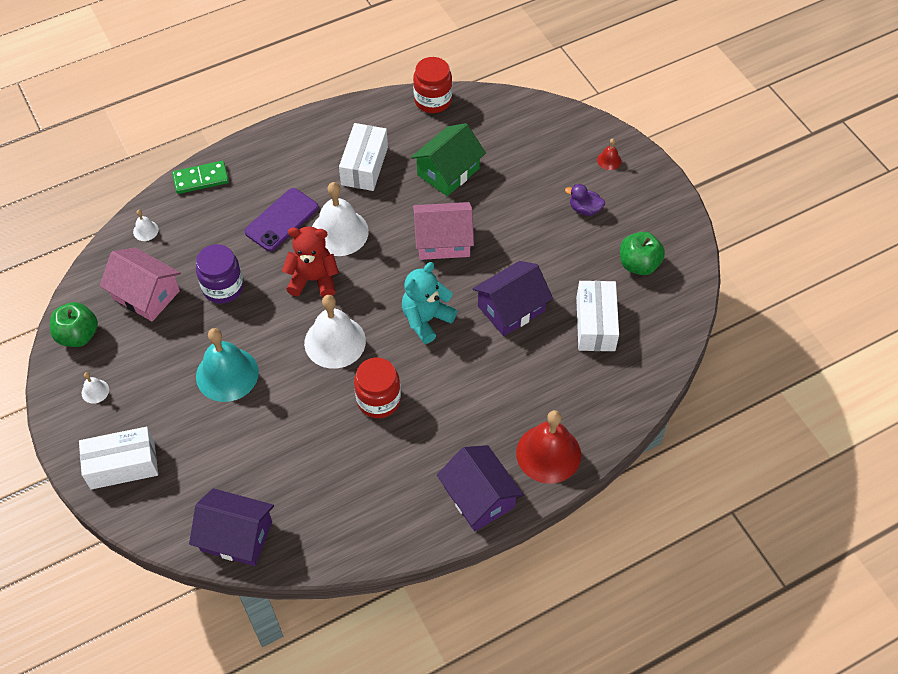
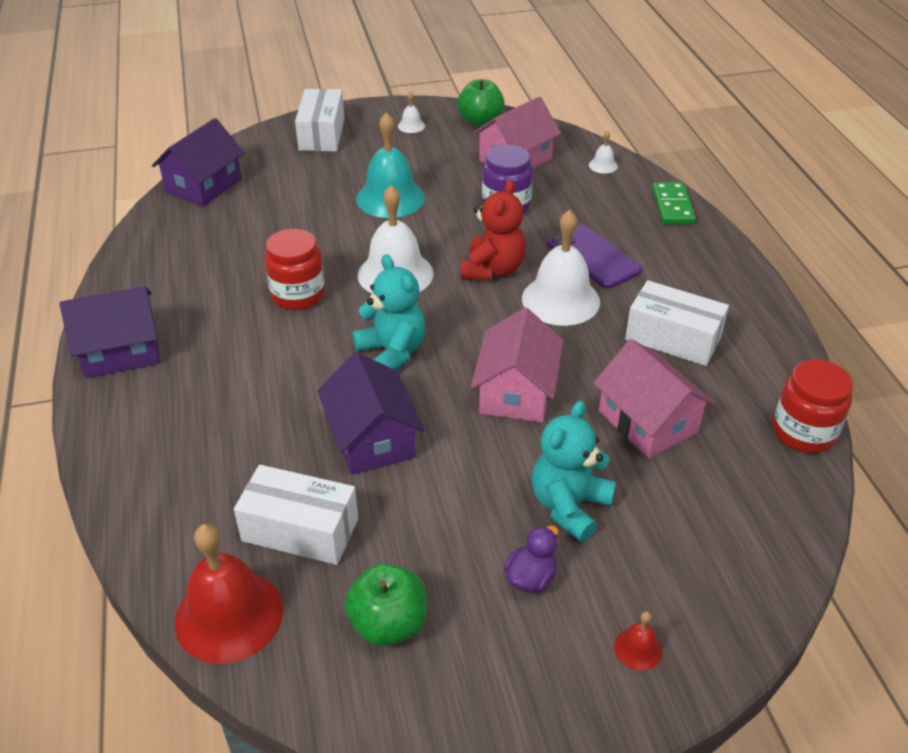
camera: 105 degrees right, 15 degrees down
green house [411,123,486,196] -> pink house [593,339,715,458]
red bell [516,410,581,484] -> red bell moved to [175,524,283,664]
none -> turquoise teddy bear [532,401,616,542]

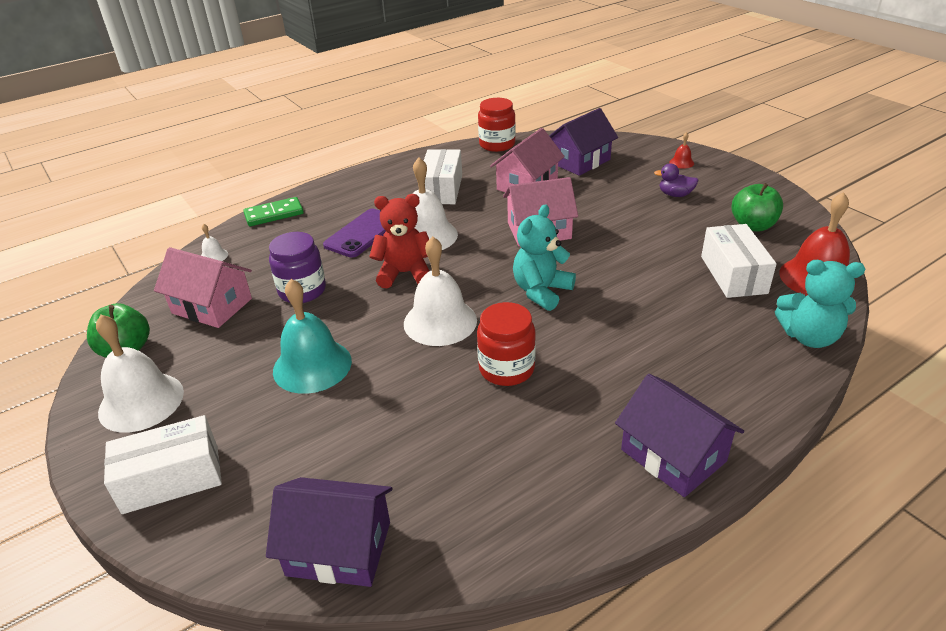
camera: 110 degrees left, 5 degrees down
purple house [317,352,425,475] -> purple house moved to [549,108,618,176]
white bell [398,92,425,133] -> white bell [96,315,184,433], size x2.30
turquoise teddy bear [532,401,616,542] -> turquoise teddy bear moved to [775,260,865,348]

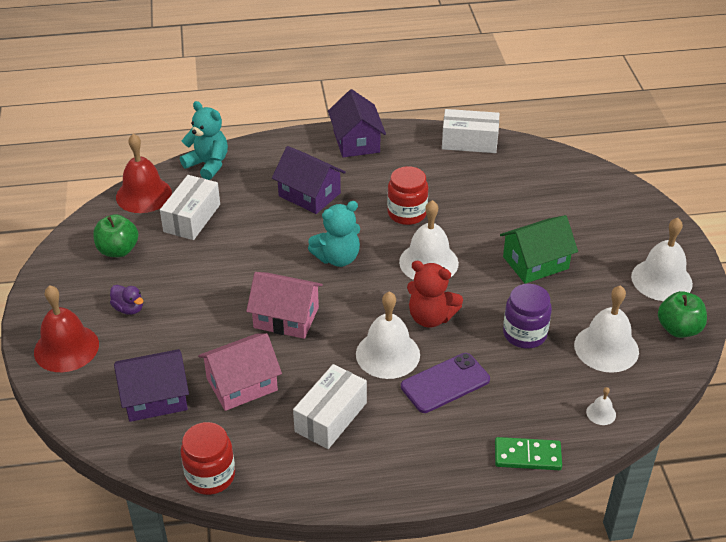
camera: 155 degrees left, 5 degrees up
white box [104,415,222,514] -> white box moved to [442,109,499,153]
pink house [154,247,252,328] -> white bell [574,285,639,373]
purple house [266,477,393,587] -> purple house moved to [272,146,346,214]
turquoise bell [273,279,352,394] -> green house [500,215,578,284]
red bell [670,132,694,169] -> red bell [34,285,99,372], size x2.30

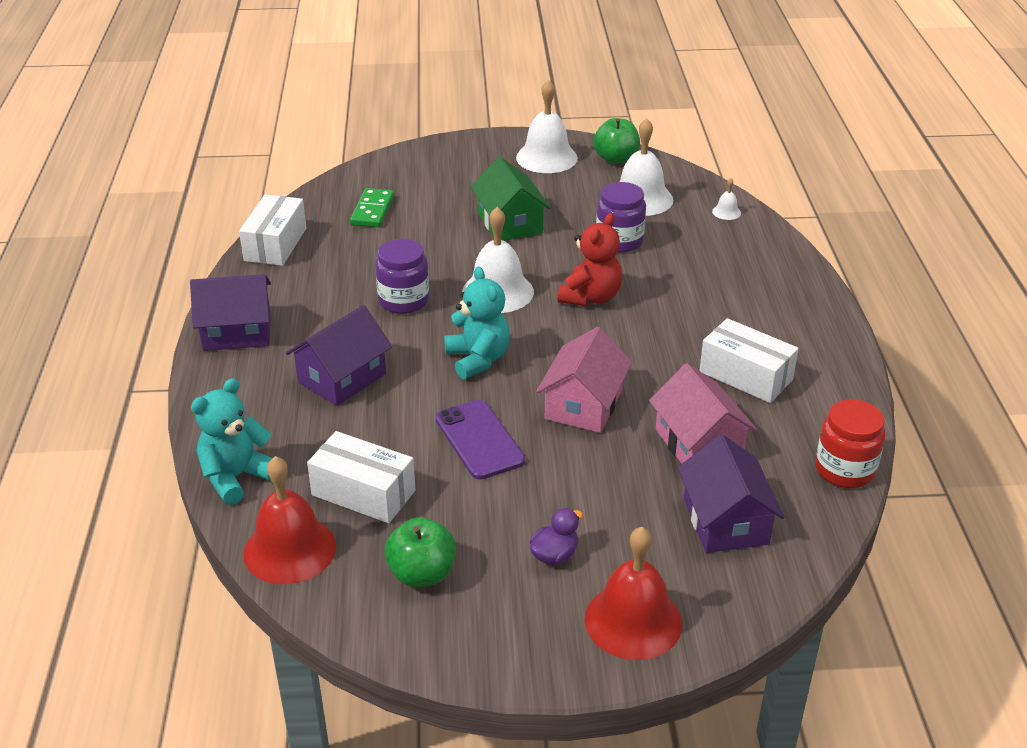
camera: 85 degrees left, 5 degrees down
white bell [356,291,420,379] -> none
red jar [387,166,428,225] -> purple jar [375,239,429,314]
purple phone [401,353,490,413] -> purple phone moved to [435,400,525,480]
green domino [495,437,562,470] -> green domino moved to [350,188,394,227]

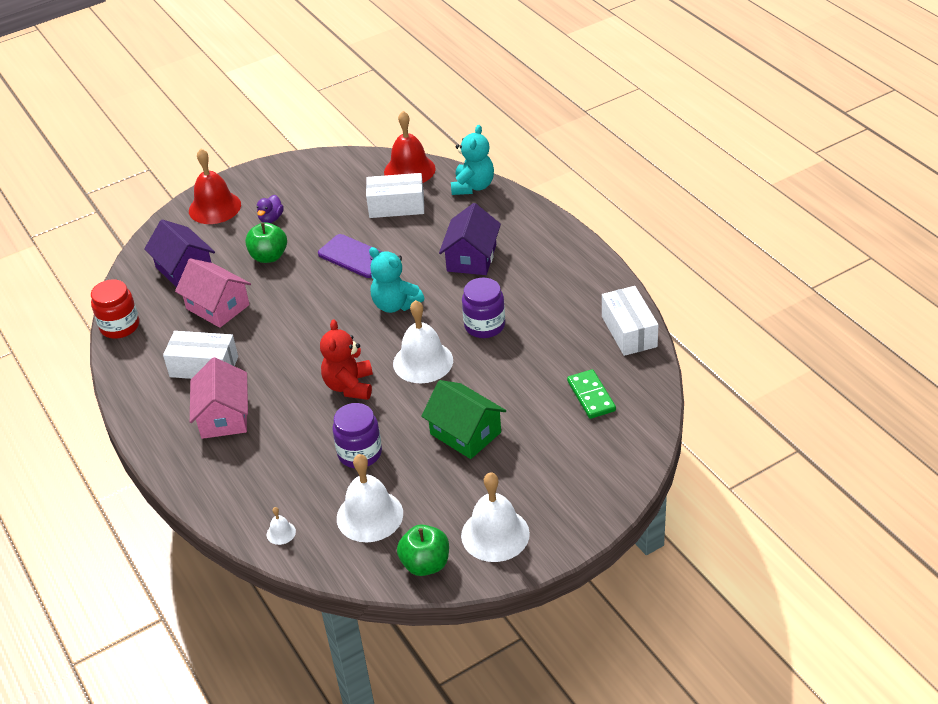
camera: 155 degrees right, 5 degrees up
purple house [190,274,271,351] -> none
green apple [385,517,456,587] -> green apple moved to [245,222,287,263]
pink house [536,327,632,433] -> pink house moved to [190,357,248,439]

